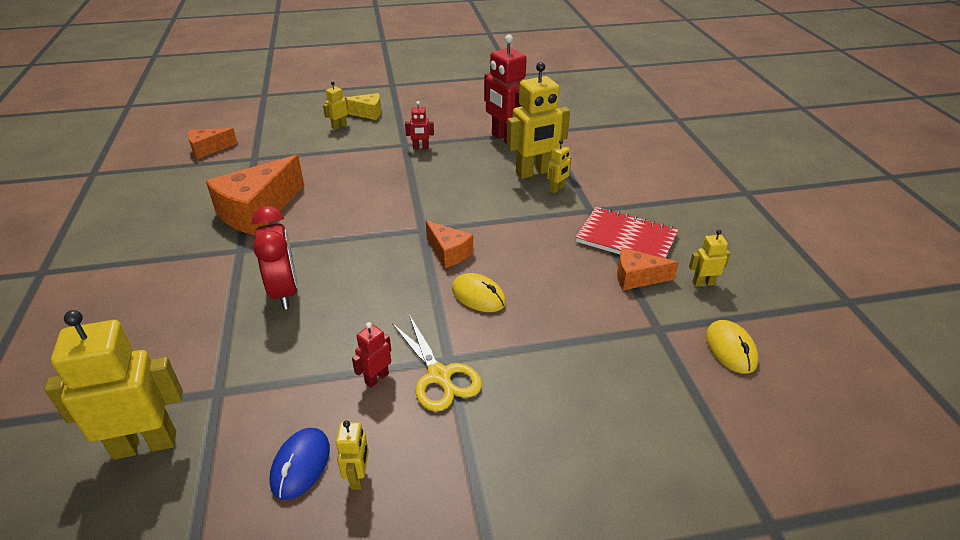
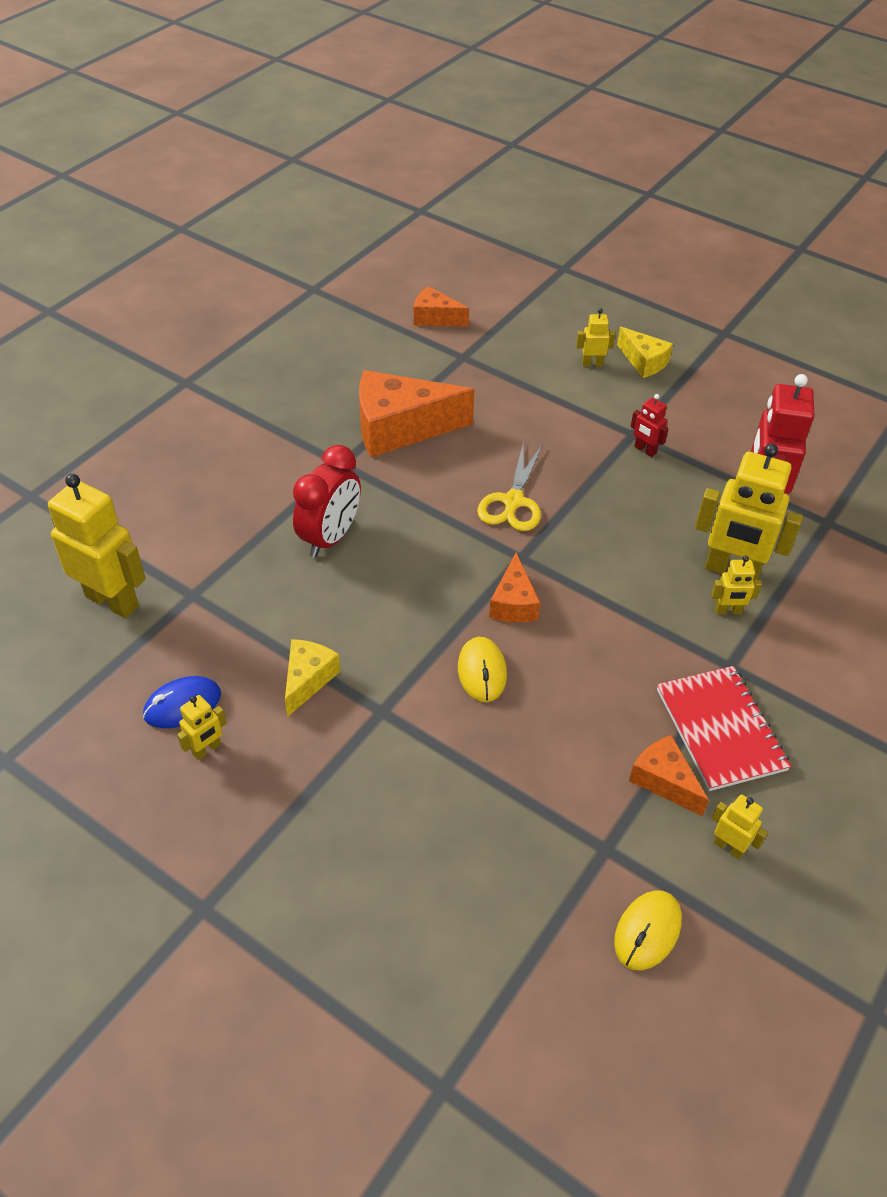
camera: 45 degrees right, 10 degrees up
red robot [352,322,391,388] -> yellow cheese [285,639,340,717]
yellow scissors [392,316,482,412] -> yellow scissors moved to [477,445,542,531]

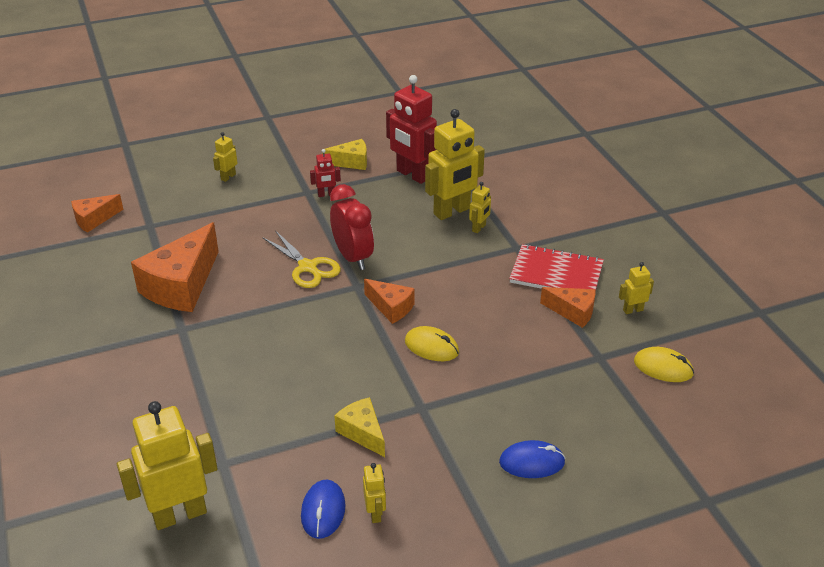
camera: 55 degrees left, 10 degrees down
red clock [293,445,361,558] -> red clock moved to [330,184,374,270]
yellow mouse [614,890,682,970] -> yellow mouse turned 45 degrees counterclockwise [634,347,694,382]
yellow cheese [617,327,673,378] -> yellow cheese moved to [322,139,367,170]
orange cheese [629,735,709,816] -> orange cheese turned 150 degrees counterclockwise [540,287,595,328]
none -> blue mouse [499,440,566,478]

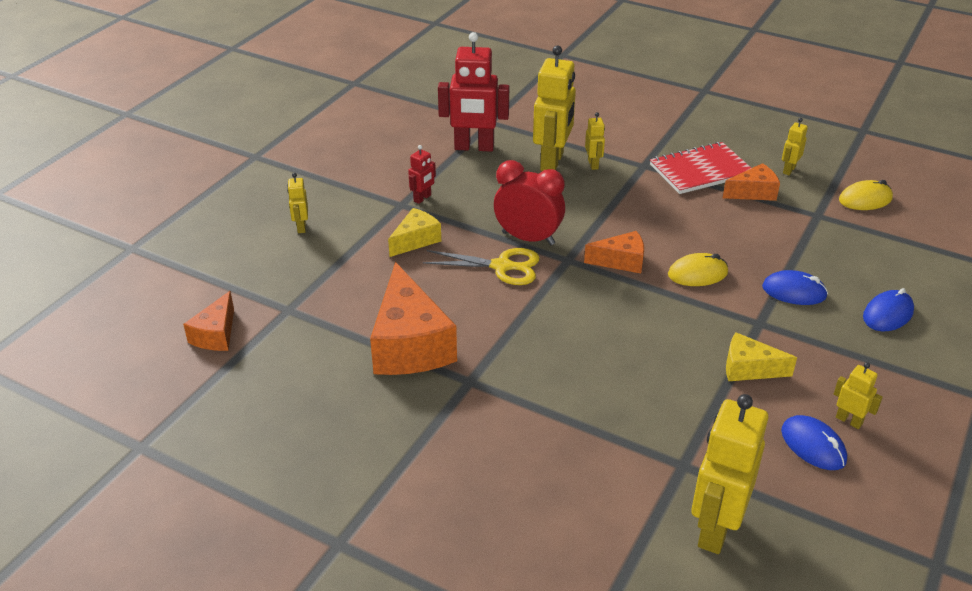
camera: 40 degrees left, 0 degrees up
yellow cheese [322,139,367,170] -> yellow cheese moved to [388,208,441,257]
none -> blue mouse [762,270,828,305]

